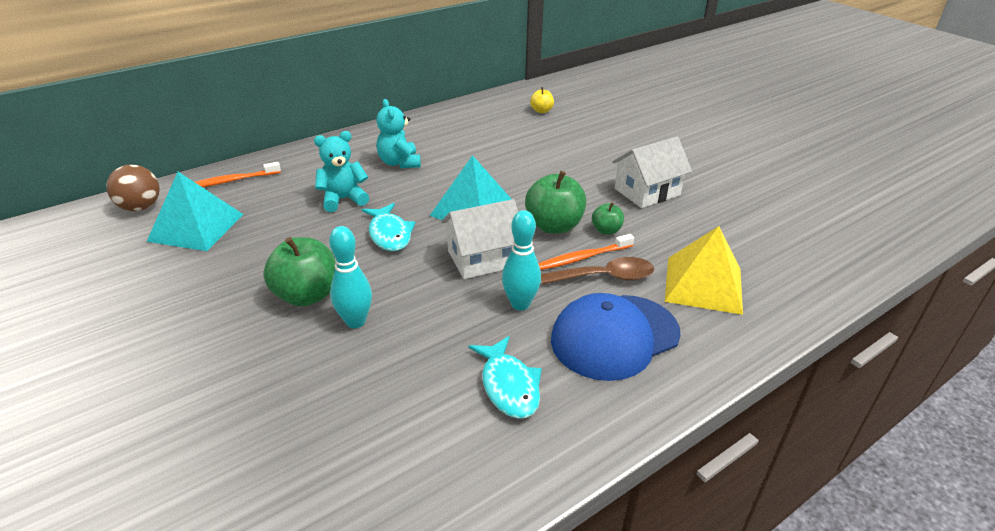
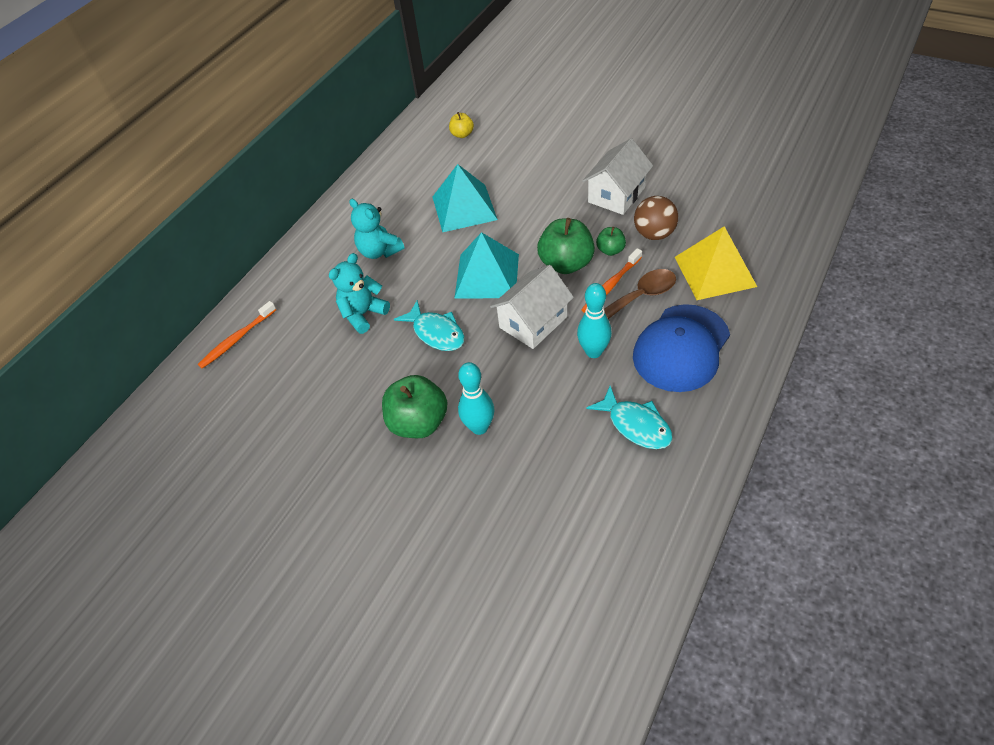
camera: 20 degrees left, 15 degrees up
brown ball [106,164,160,211] -> brown ball moved to [634,196,678,240]
turquoise pyramid [147,172,244,251] -> turquoise pyramid moved to [433,164,498,232]

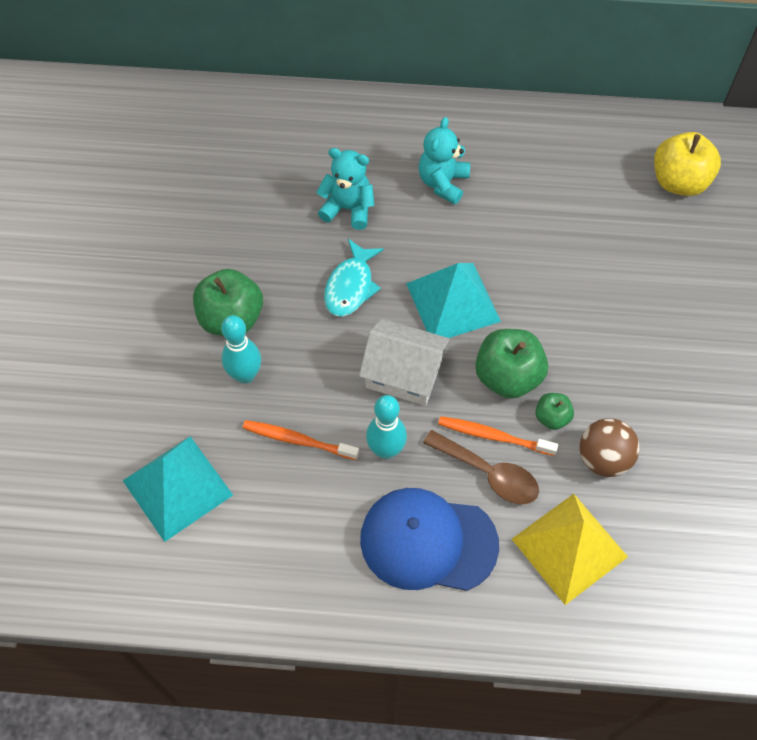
camera: 60 degrees right, 10 degrees up
orange toothbrush [198,301,276,369] -> orange toothbrush moved to [243,420,359,460]
turquoise pyramid [433,164,498,232] -> turquoise pyramid moved to [122,436,233,542]
yellow apple [449,112,474,138] -> yellow apple [654,132,721,196], size x1.90
white house [582,138,653,215] -> none
turquoise fish [586,386,673,449] -> none

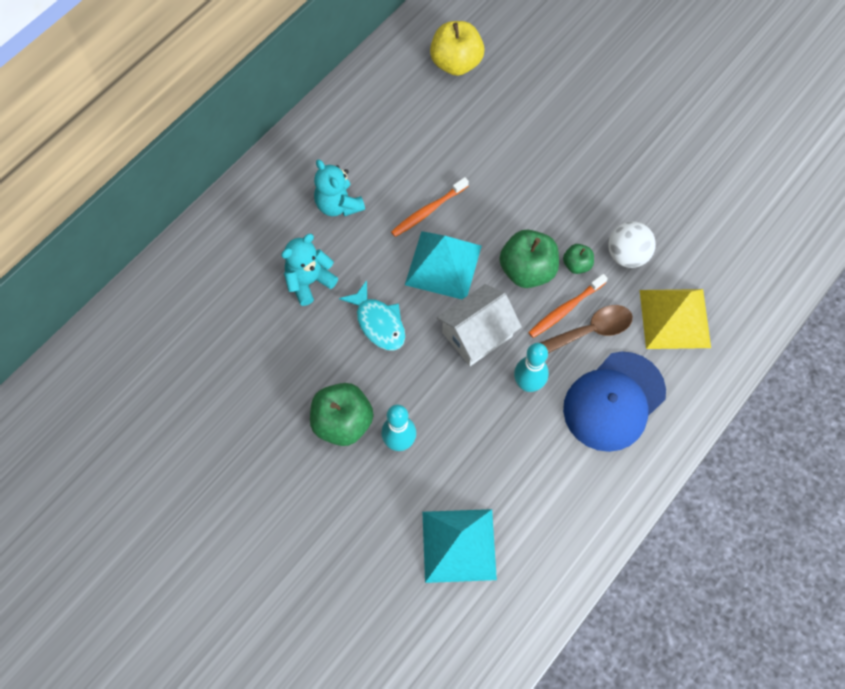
camera: 55 degrees left, 5 degrees up
orange toothbrush [243,420,359,460] -> orange toothbrush moved to [391,177,469,237]
brown ball [580,418,640,477] -> white ball [608,221,656,268]

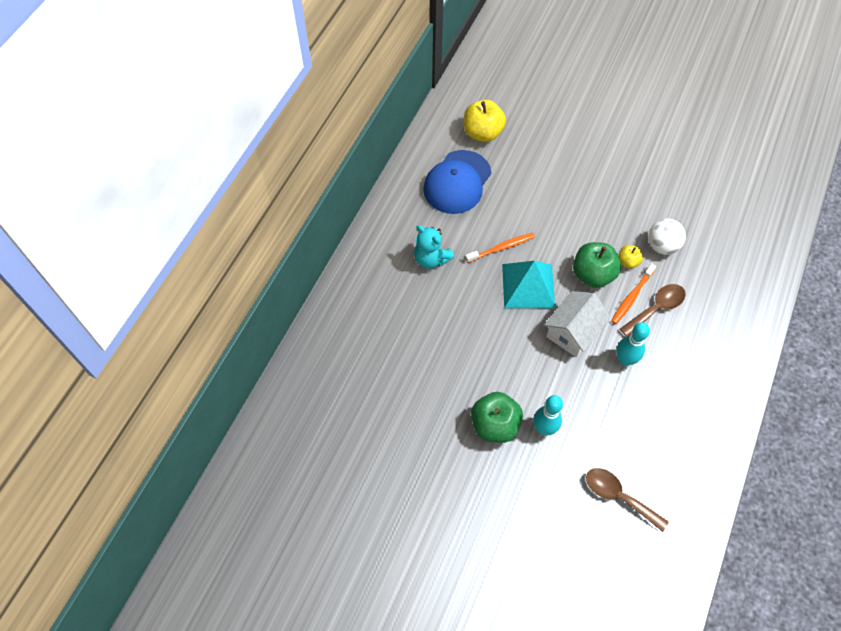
camera: 15 degrees left, 5 degrees down
turquoise teddy bear [281,234,338,306] -> none
turquoise fish [339,280,405,351] -> none
orange toothbrush [391,177,469,237] -> orange toothbrush turned 150 degrees counterclockwise [465,233,535,263]
turquoise pyramid [422,509,497,583] -> brown spoon [586,468,669,532]
green apple [563,244,594,274] -> yellow apple [618,245,643,269]
blue cap [563,351,666,452] -> blue cap moved to [423,150,491,214]
yellow pyramid [640,289,711,349] -> none

